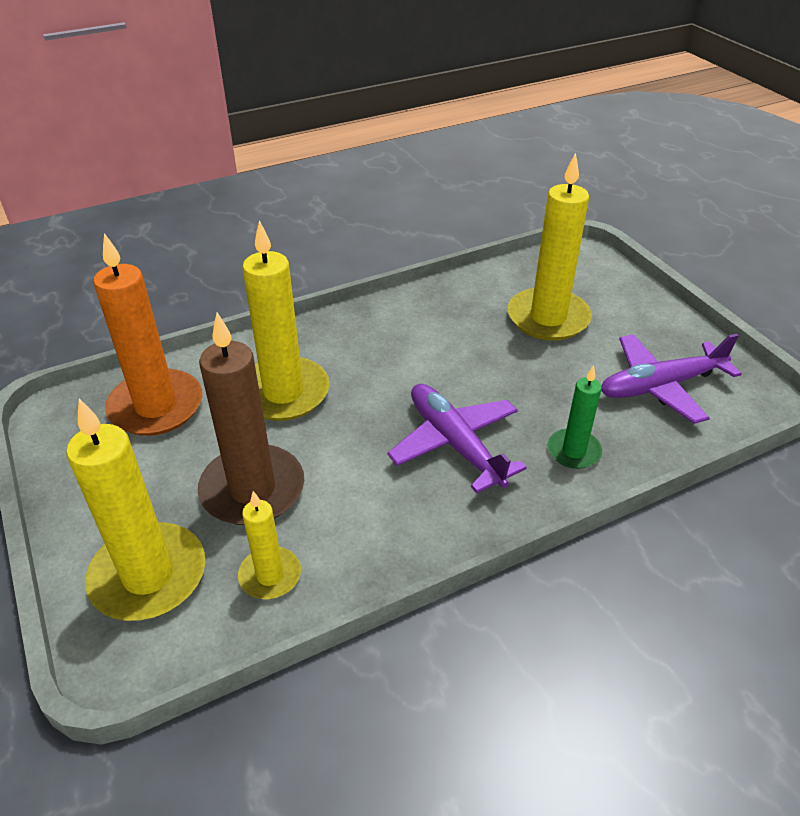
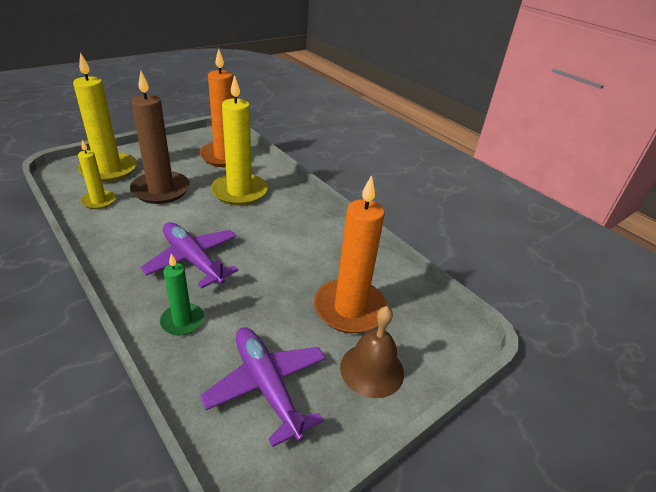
camera: 75 degrees right, 5 degrees down
purple plane [387,384,527,493] -> purple plane turned 90 degrees counterclockwise [140,222,239,288]
yellow candle [508,153,592,341] -> orange candle [314,175,387,333]
none -> brown bell [340,306,404,398]

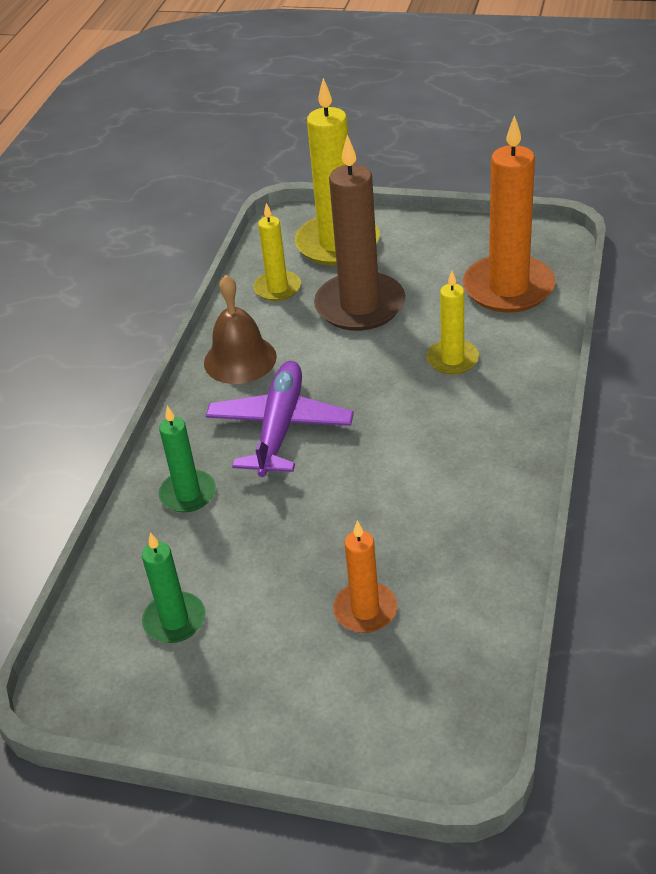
camera: 60 degrees right, 5 degrees up
purple plane [200,327,326,447] -> green candle [142,532,206,643]
yellow candle [211,75,268,205] -> yellow candle [426,271,479,374], size x0.54
orange candle [314,175,387,333] -> orange candle [333,521,397,633], size x0.54
brown bell [340,306,404,398] -> brown bell moved to [204,275,277,384]

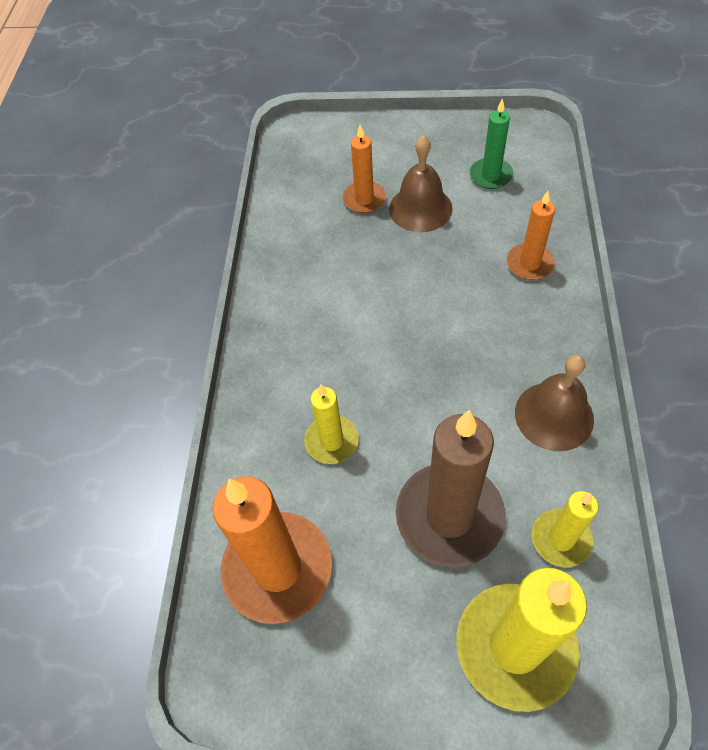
camera: 170 degrees right, 15 degrees up
green candle [158,406,216,512] -> orange candle [507,191,555,280]
purple plane [206,361,354,477] -> none
none -> brown bell [389,135,453,232]

